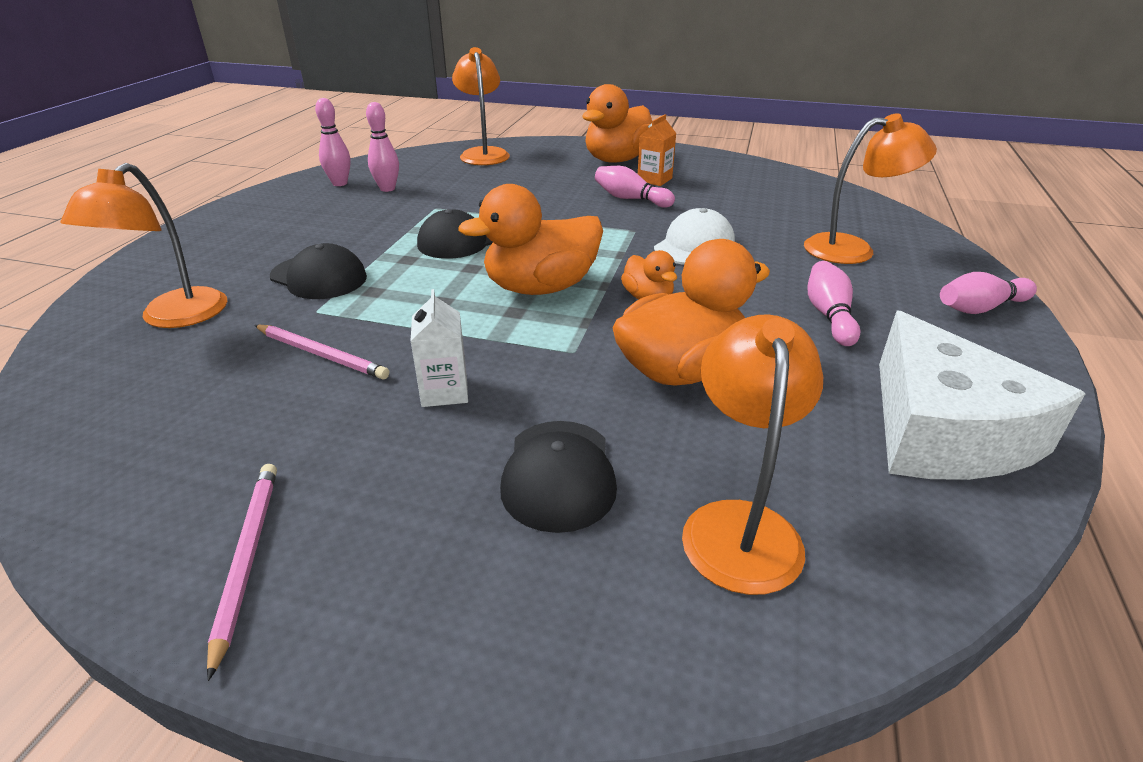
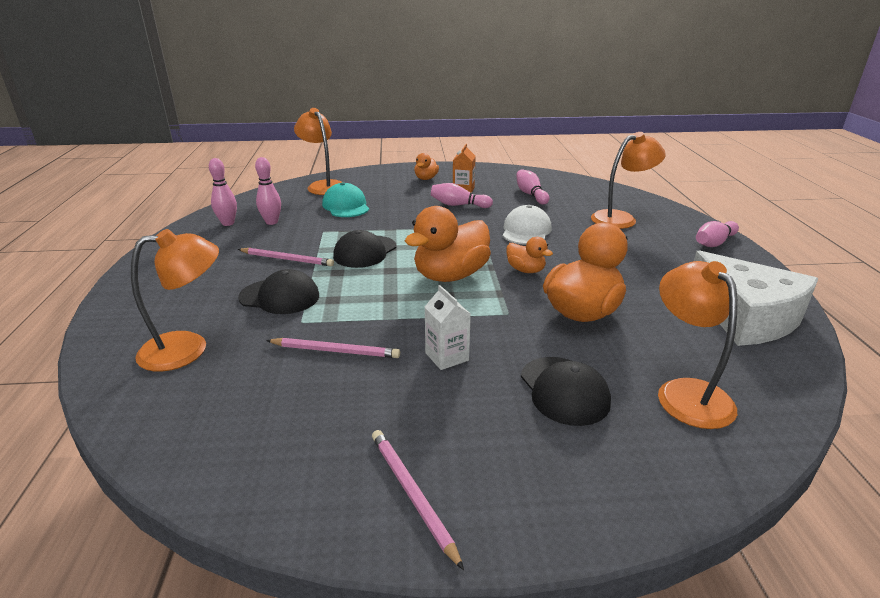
camera: 20 degrees left, 5 degrees down
orange lamp [61,163,227,328] -> orange lamp turned 105 degrees counterclockwise [131,229,219,371]
orange duck [582,84,652,162] -> orange duck [414,153,439,180], size x0.51
pink bowling pin [808,261,860,346] -> pink bowling pin moved to [516,170,549,205]
none -> pink pencil [238,248,334,266]
none -> turquoise cap [322,182,369,217]

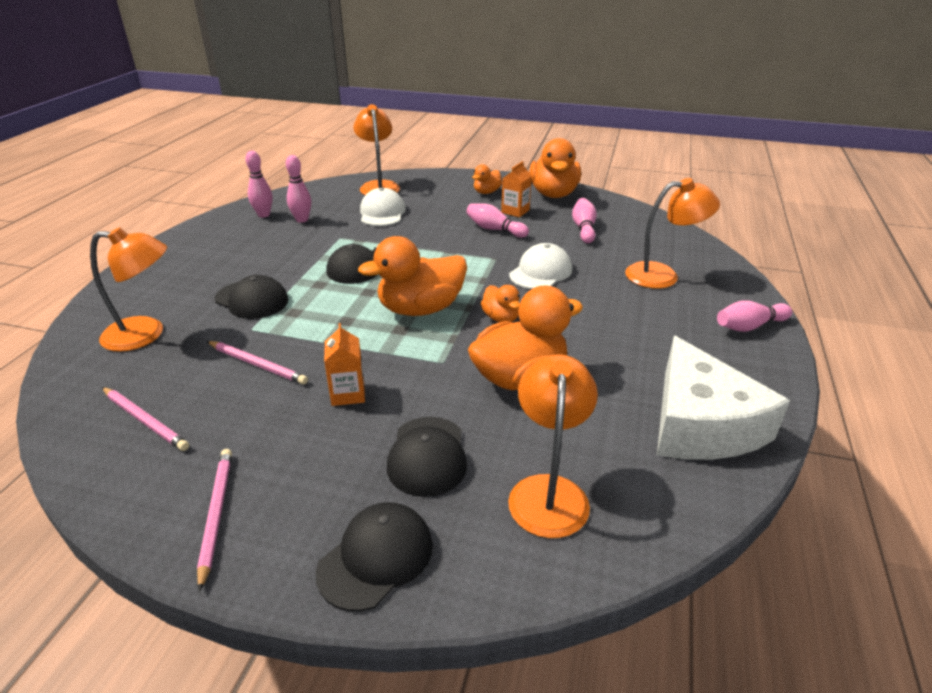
camera: 20 degrees right, 5 degrees up
pink pencil [238,248,334,266] -> pink pencil moved to [102,387,189,451]
turquoise cap [322,182,369,217] -> white cap [360,188,406,226]
white carton [425,285,471,370] -> orange carton [324,323,365,406]
none -> black cap [316,502,433,611]
none -> orange duck [529,138,581,198]

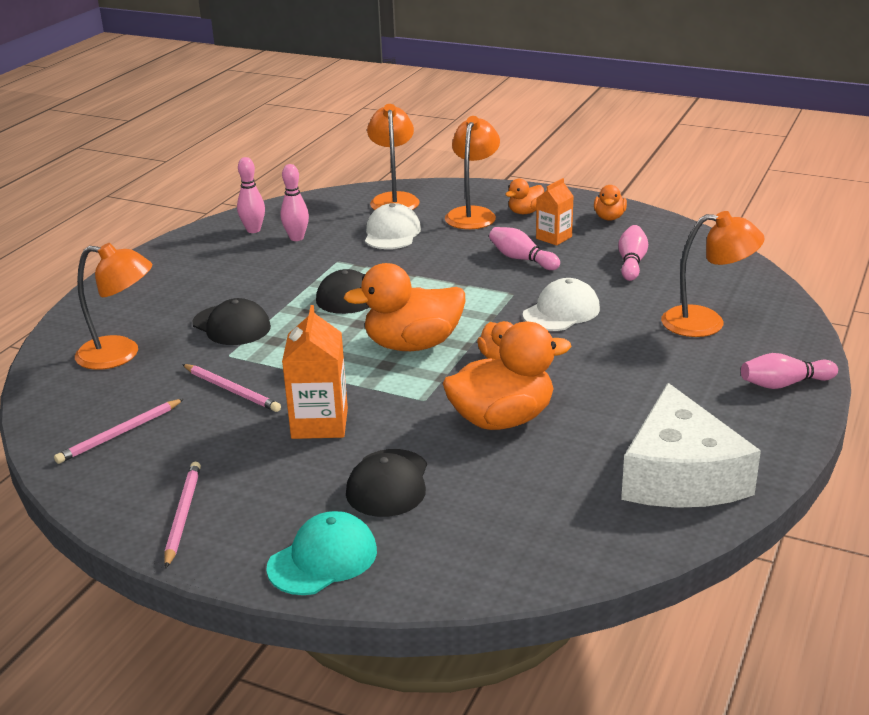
camera: 10 degrees right, 5 degrees down
pink pencil [102,387,189,451] -> pink pencil turned 90 degrees clockwise [54,399,184,464]
black cap [316,502,433,611] -> turquoise cap [266,511,377,595]
orange carton [324,323,365,406] -> orange carton [282,305,348,439], size x1.55
orange lamp [508,354,598,538] -> orange lamp moved to [445,116,500,229]
orange duck [529,138,581,198] -> orange duck [594,185,627,221], size x0.51

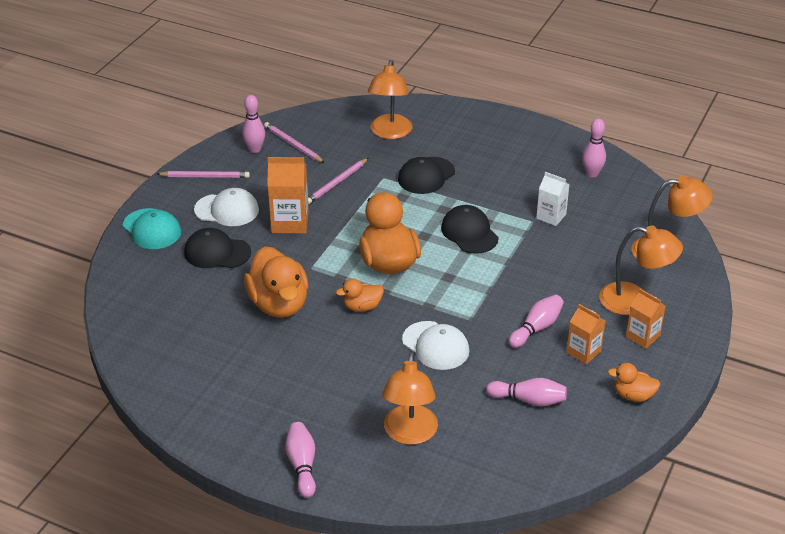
camera: 90 degrees right, 10 degrees up
pink bowling pin [281,164,309,241] -> pink bowling pin moved to [242,95,265,153]
white cap [365,203,421,249] -> white cap moved to [194,188,259,226]
orange duck [505,178,544,214] -> orange carton [626,289,666,349]
white cheese [621,383,761,508] -> none
none -> white carton [536,172,570,226]

